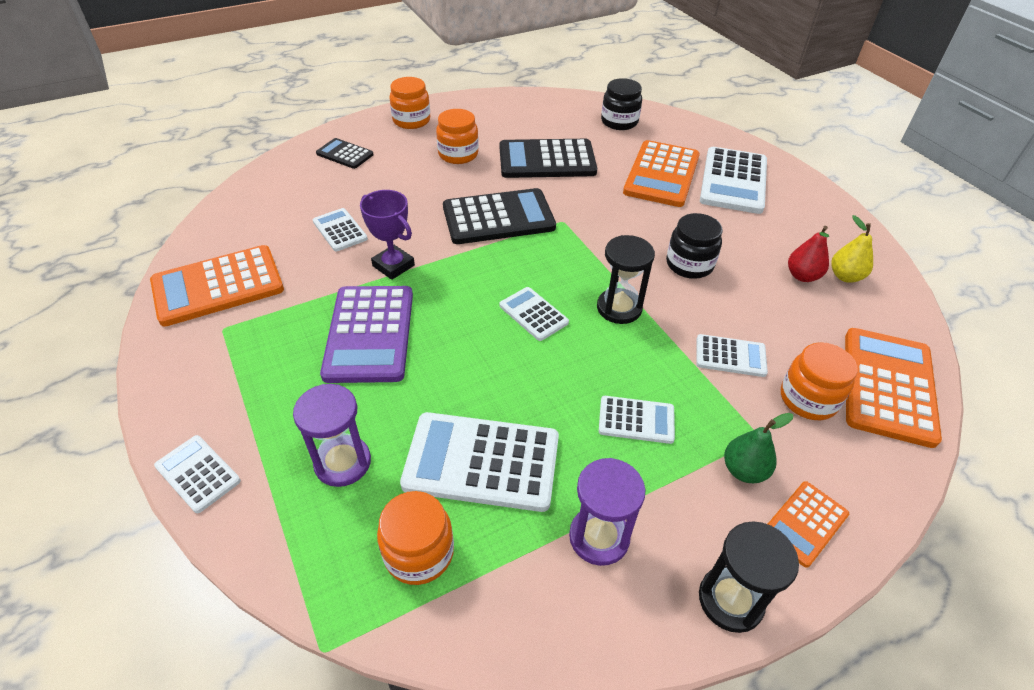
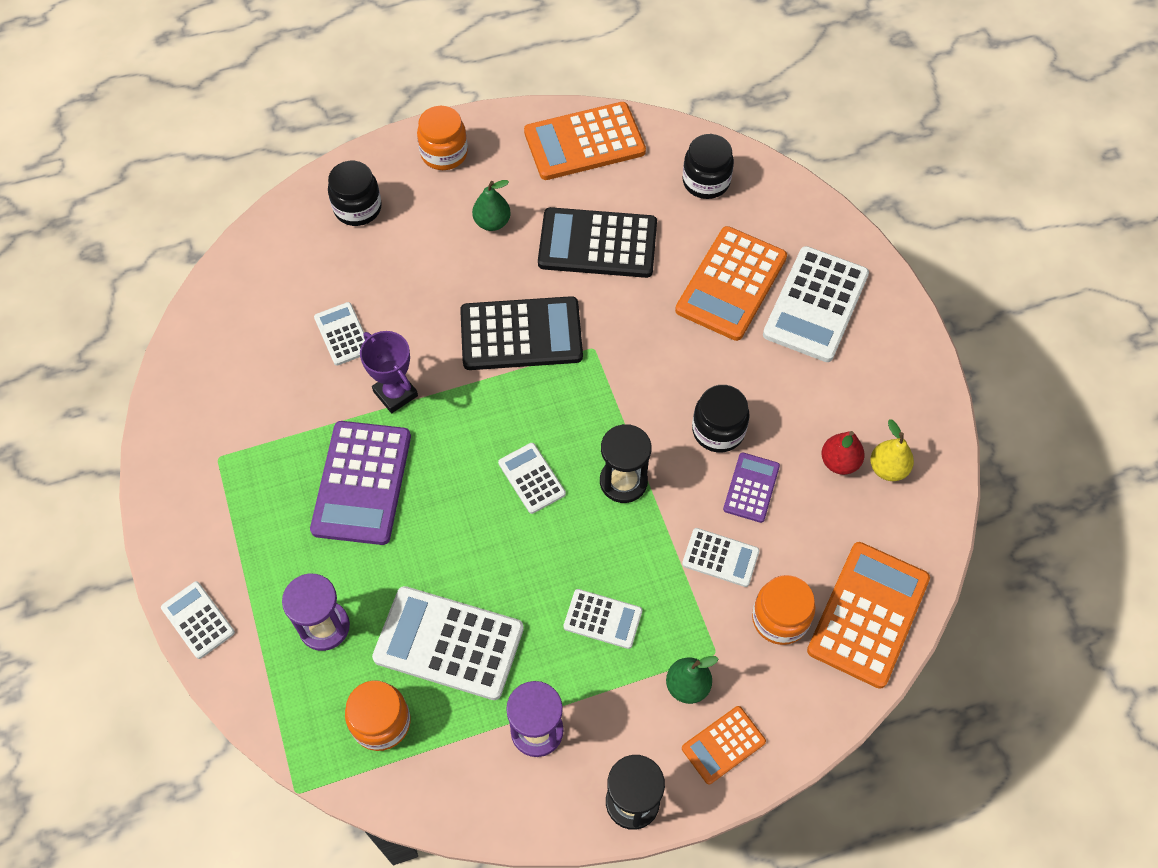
camera: 10 degrees right, 15 degrees up
orange calculator [150,245,284,326] -> orange calculator moved to [524,102,646,180]
black calculator [316,138,374,169] -> black jar [328,161,382,226]
orange jar [436,109,479,164] -> green pear [472,180,511,231]
none -> purple calculator [723,452,780,523]

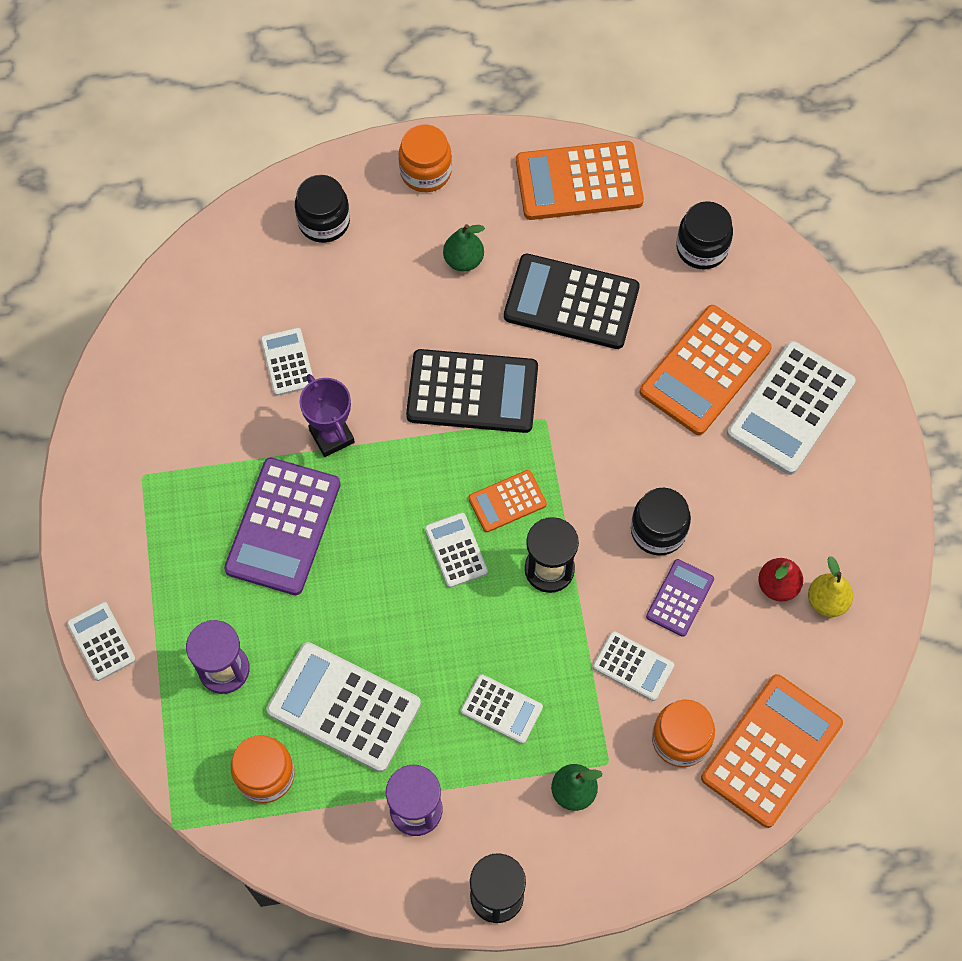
camera: 10 degrees right, 5 degrees up
orange calculator [682,706,766,784] -> orange calculator moved to [468,470,547,532]

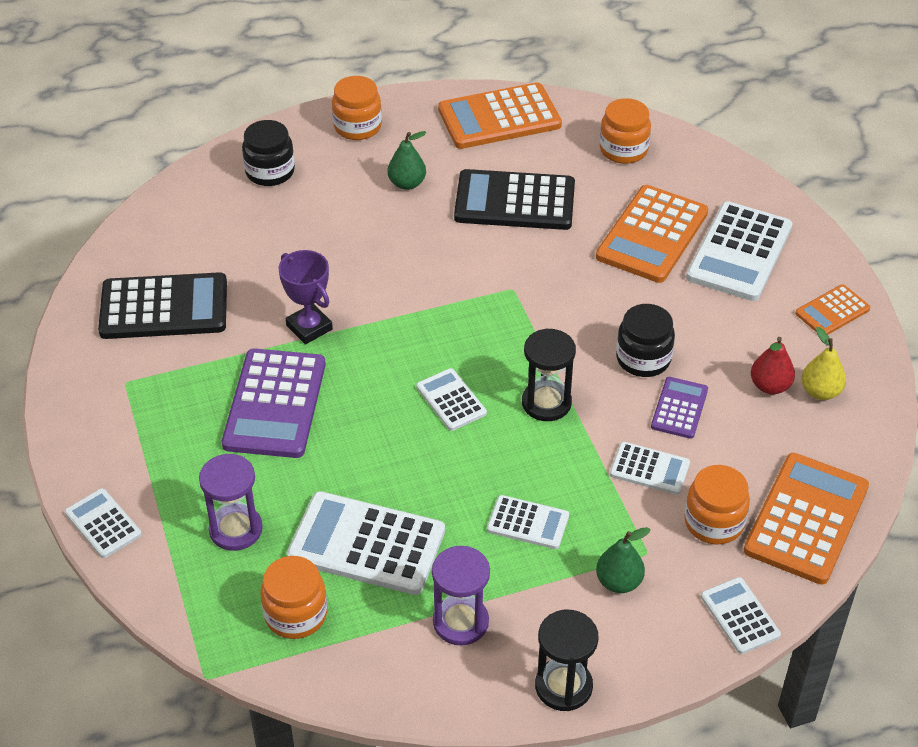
camera: 10 degrees left, 20 degrees down
white calculator [261,328,313,396] -> white calculator moved to [701,577,781,654]
black calculator [406,349,538,433] -> black calculator moved to [98,272,227,339]
orange calculator [468,470,547,532] -> orange calculator moved to [795,284,870,335]
black jar [676,201,733,269] -> orange jar [600,98,651,164]

